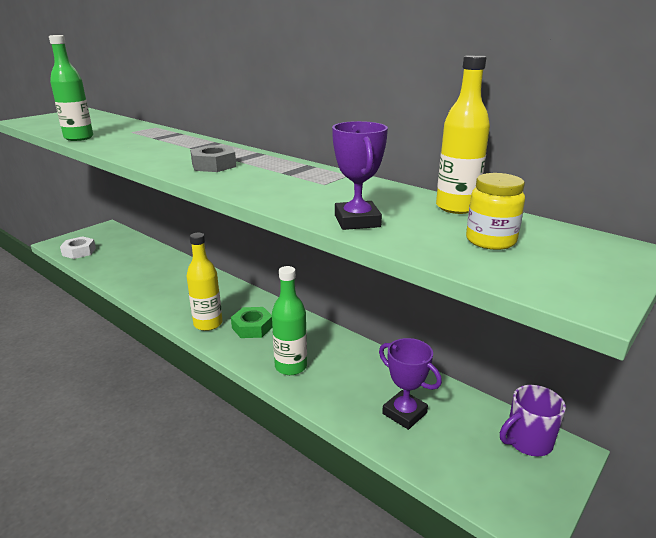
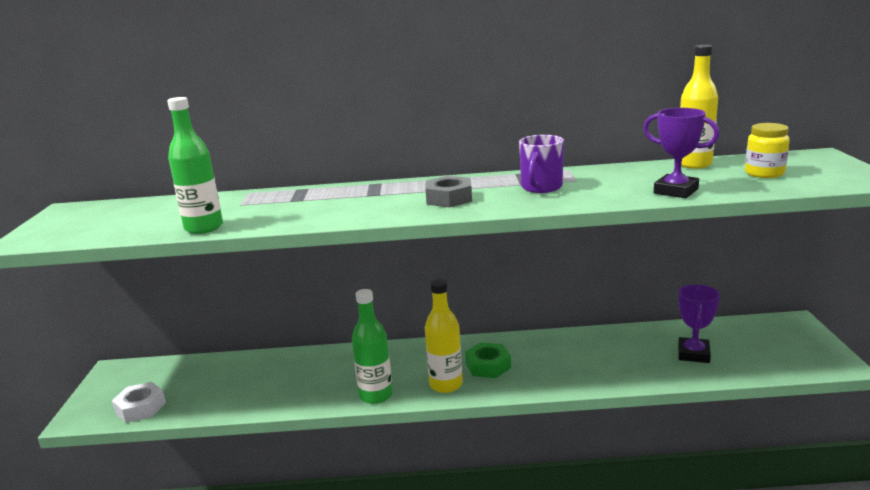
camera: 40 degrees left, 5 degrees down
green bottle [272,266,307,375] -> green bottle moved to [352,289,393,404]
purple trophy [379,338,442,430] -> purple trophy turned 75 degrees counterclockwise [678,284,720,363]
purple mug [500,385,566,456] -> purple mug moved to [519,135,564,193]

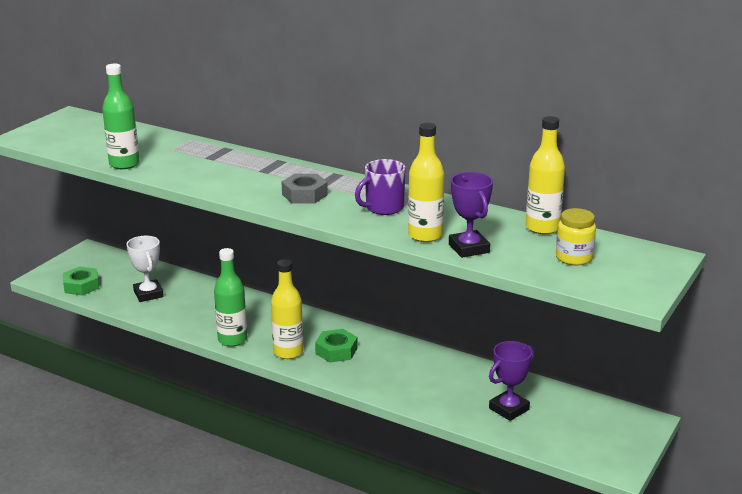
camera: 30 degrees right, 5 degrees up
white nut [112,382,166,423] -> green nut [63,267,99,296]
none -> white trophy [126,236,164,302]
none -> yellow bottle [408,123,444,242]

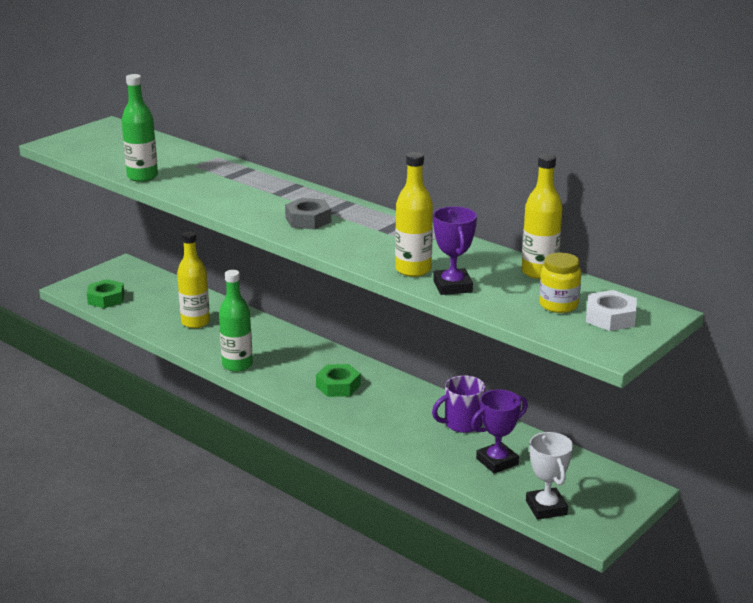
camera: 10 degrees right, 0 degrees up
white trophy [126,236,164,302] -> white trophy moved to [526,432,573,520]
yellow bottle [271,259,304,359] -> yellow bottle moved to [177,232,210,328]
purple mug [355,159,406,215] -> purple mug moved to [432,375,486,433]
none -> white nut [586,290,637,331]

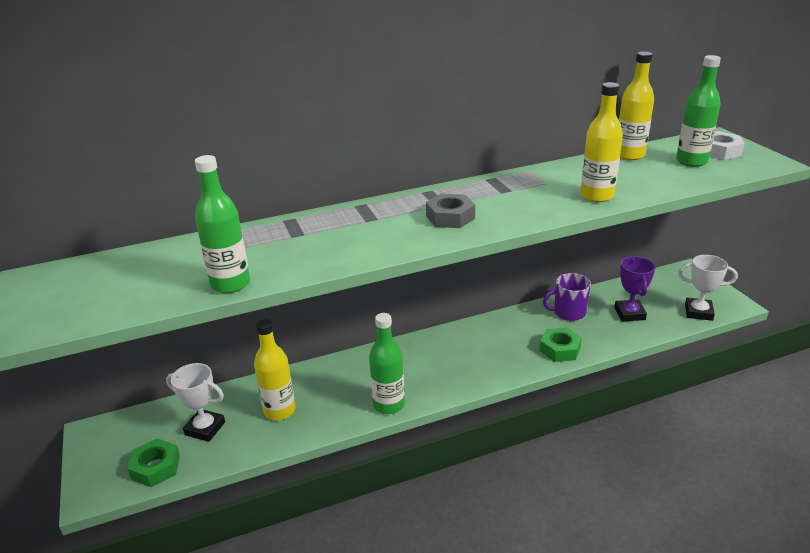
camera: 60 degrees left, 5 degrees up
green nut [316,364,361,397] -> green nut moved to [540,327,582,362]
purple mug [432,375,486,433] -> purple mug turned 75 degrees clockwise [543,273,591,321]
purple trophy [433,206,477,295] -> none
yellow jar [539,253,581,313] -> green bottle [676,55,721,167]
none -> white trophy [166,363,225,442]

